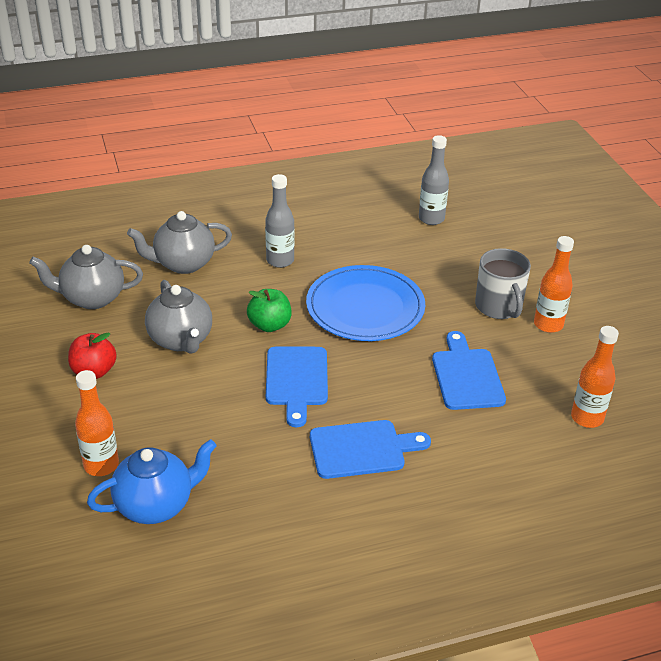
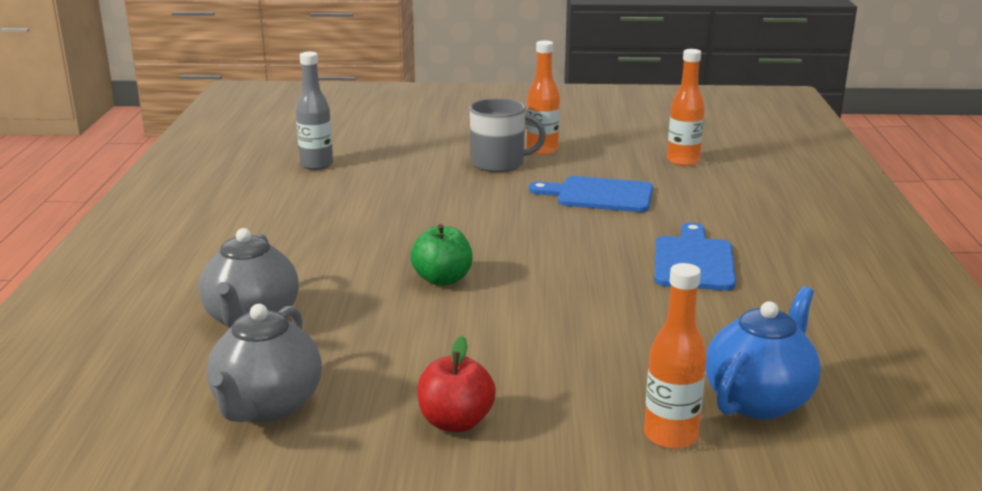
camera: 70 degrees left, 15 degrees down
blue teapot [87,439,217,524] -> blue teapot turned 45 degrees clockwise [705,286,821,420]
grey teapot [145,280,212,354] -> none
grey bottle [265,174,294,268] -> none
blue cutting board [266,346,328,427] -> none
blue plate [306,265,425,341] -> none

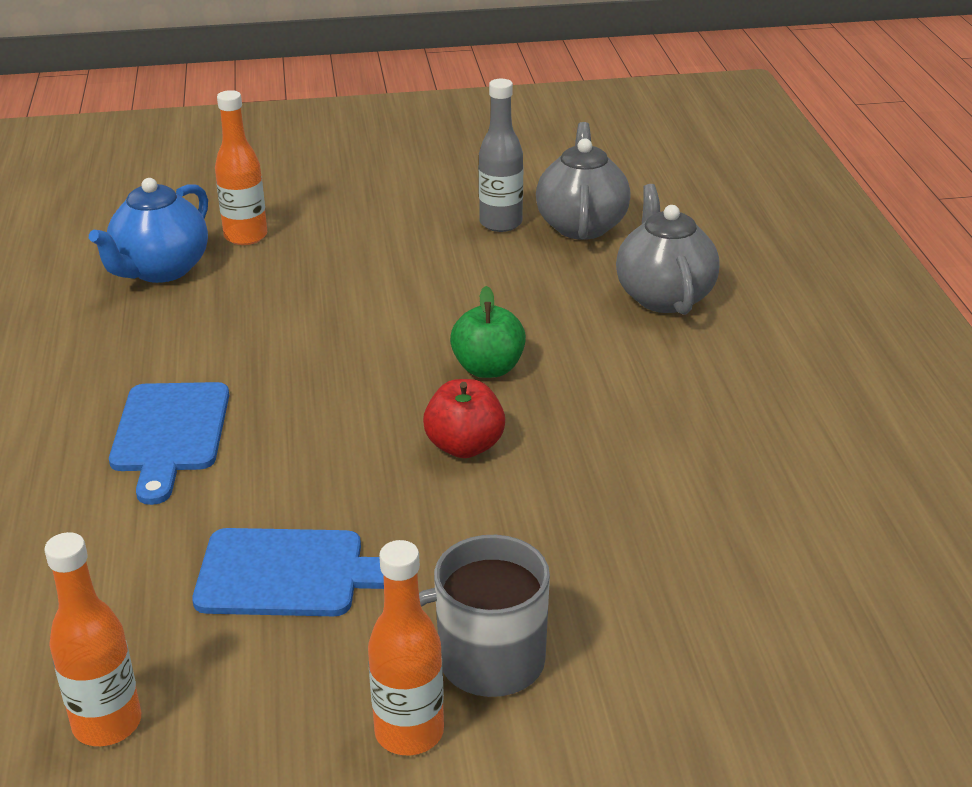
camera: 170 degrees right, 10 degrees up
grey bottle [296,52,333,170] -> grey bottle moved to [479,79,523,232]
red apple [417,336,496,432] -> red apple moved to [423,379,505,458]

